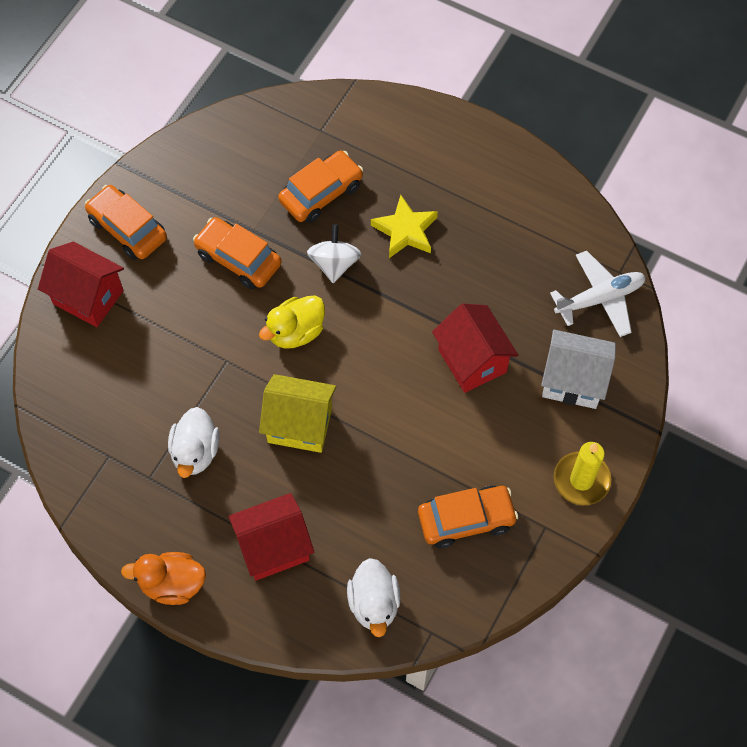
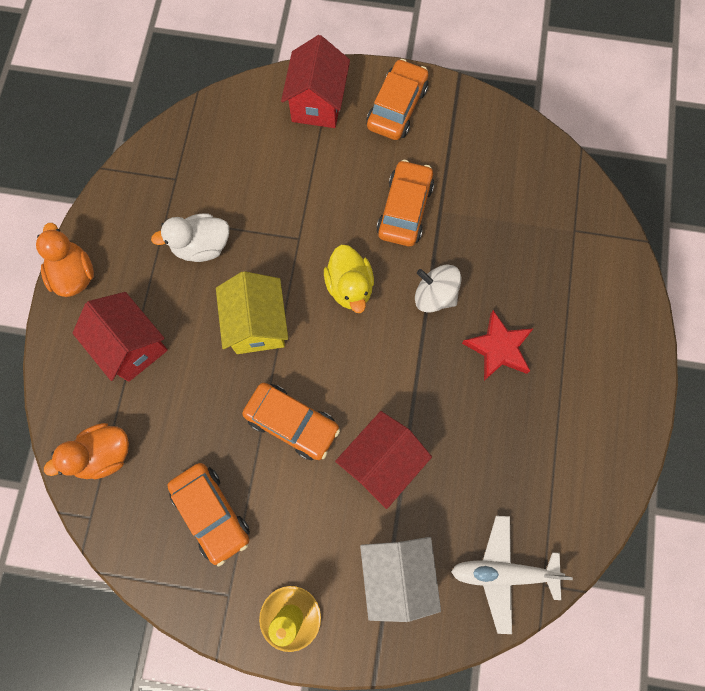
camera: 70 degrees right, 10 degrees up
yellow duck [259,295,325,349] -> yellow duck turned 135 degrees counterclockwise [324,244,374,313]
orange car [278,151,363,223] -> orange car moved to [242,383,340,460]
white spinning top [307,224,362,283] -> white spinning top turned 135 degrees counterclockwise [415,265,461,313]
white duck [347,558,401,637] -> orange duck [44,423,129,479]
yellow star [371,195,438,258] -> red star [462,310,534,381]
white plane [550,251,646,337] -> white plane turned 135 degrees clockwise [451,516,573,634]

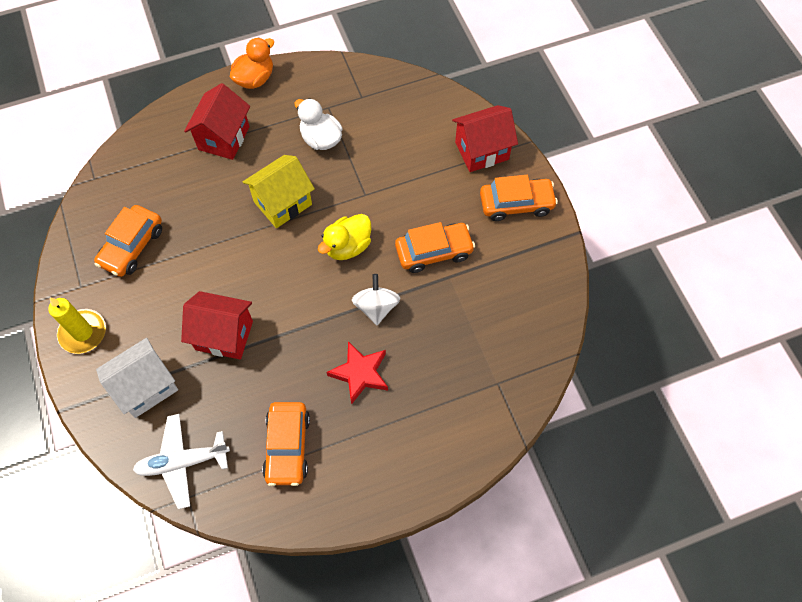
camera: 60 degrees right, 10 degrees down
orange duck [44,423,129,479] -> none
orange car [242,383,340,460] -> orange car moved to [262,402,310,486]
white plane [451,516,573,634] -> white plane turned 75 degrees counterclockwise [133,414,230,509]

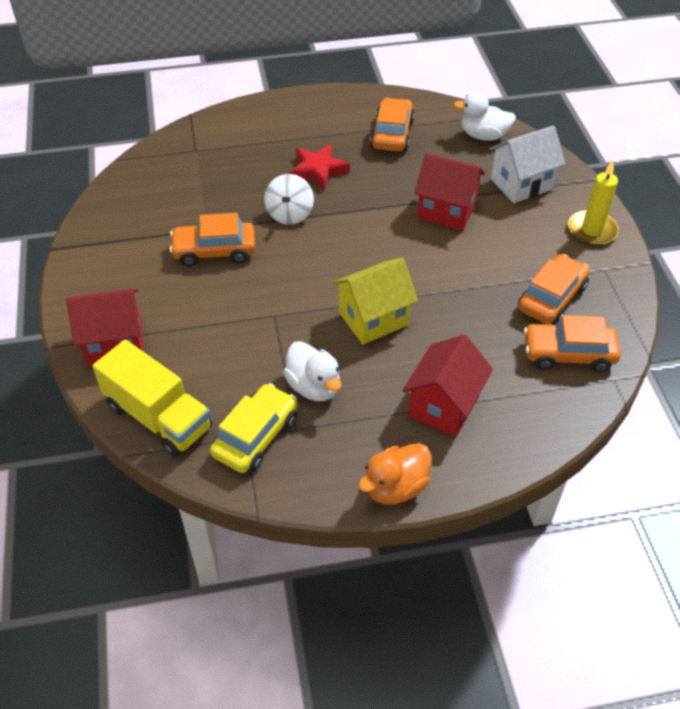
camera: 170 degrees left, 15 degrees down
white plane [133,414,230,509] -> white duck [453,92,516,141]
yellow duck [318,214,371,260] -> none
orange car [480,175,558,221] -> orange car moved to [524,315,620,372]
none -> yellow truck [92,340,212,457]
none -> yellow car [210,383,297,473]

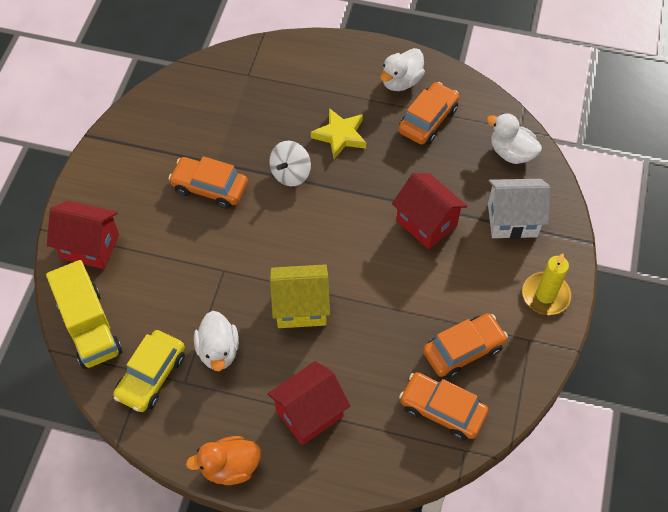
camera: 25 degrees right, 10 degrees up
yellow car [210,383,297,473] -> yellow car turned 150 degrees clockwise [113,330,185,412]
red star [290,144,350,190] -> yellow star [311,108,366,159]
none -> white duck [380,48,425,91]

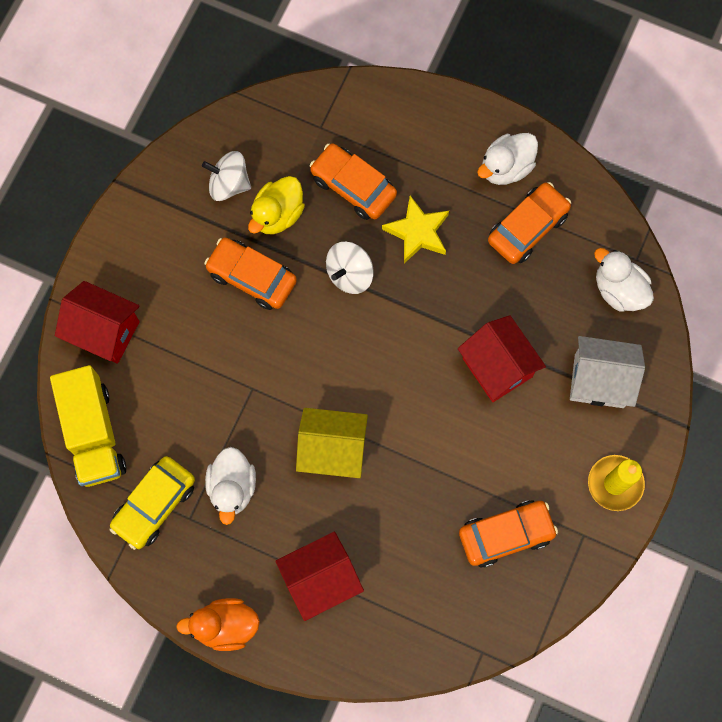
camera: 10 degrees right, 15 degrees up
orange car [399,372,488,441] -> orange car moved to [310,143,397,220]
none -> white spinning top [202,151,251,201]
none -> yellow duck [248,176,305,234]

